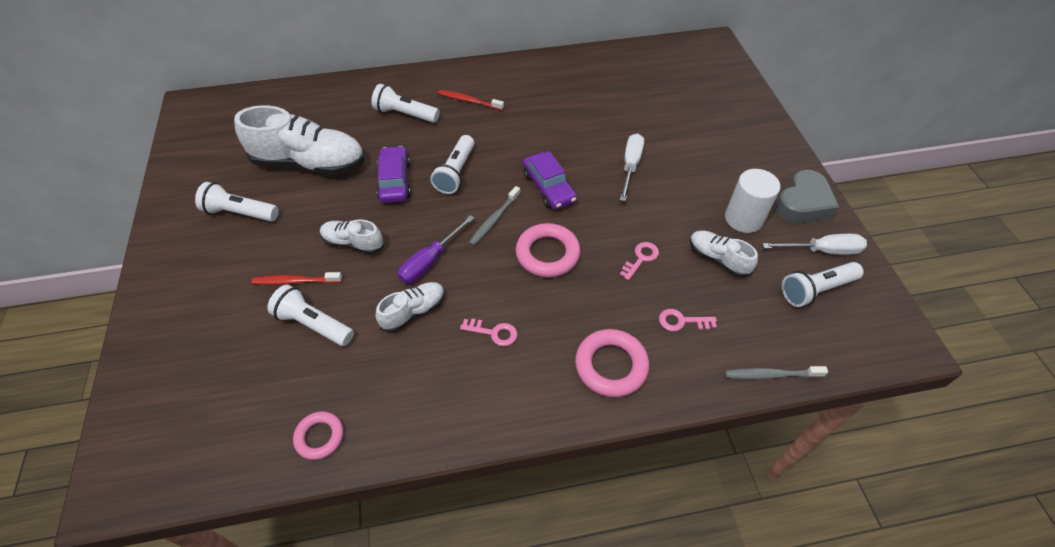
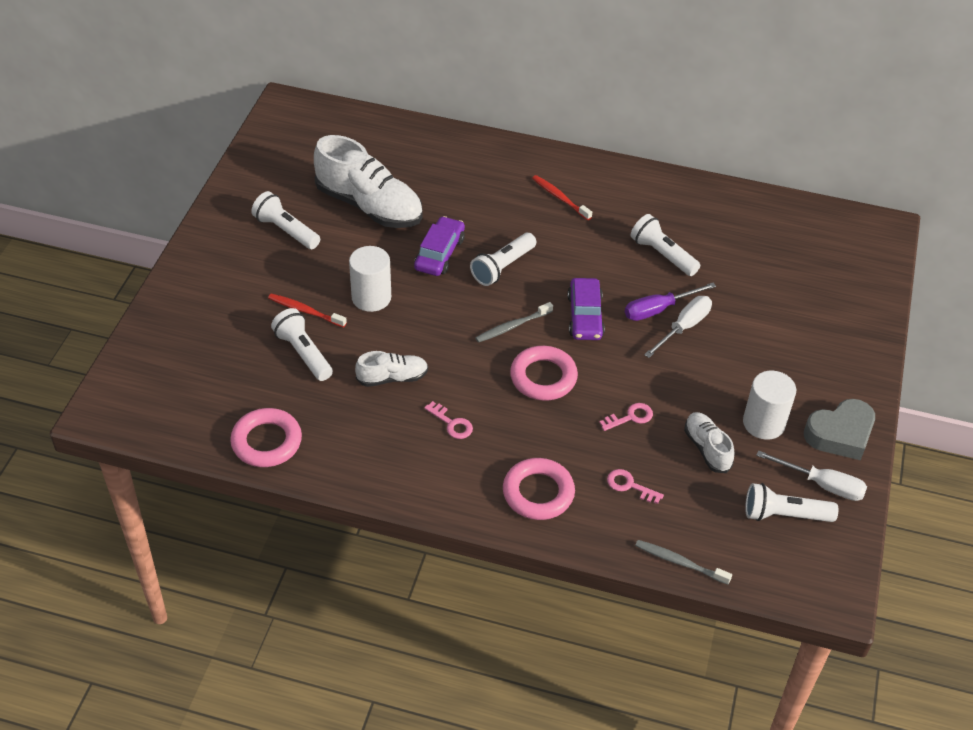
camera: 25 degrees right, 5 degrees down
pink ring [293,411,343,460] -> pink ring [230,408,302,467], size x1.61
white shoe [320,220,384,254] -> white cylinder [349,246,391,312]
white flashlight [371,84,439,123] -> white flashlight moved to [631,214,700,276]
purple screwdriver [398,215,474,284] -> purple screwdriver moved to [625,283,716,321]

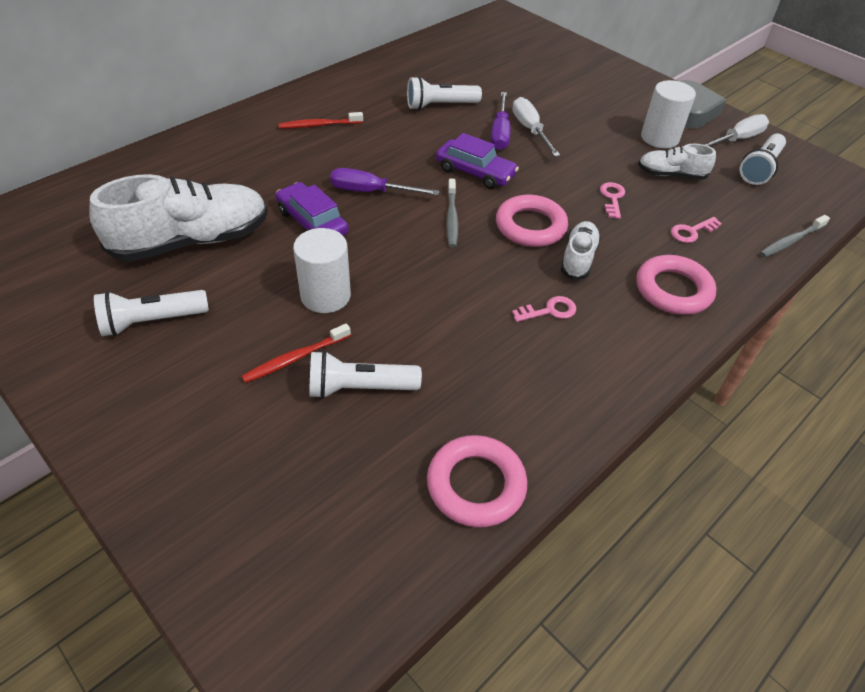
camera: 60 degrees left, 0 degrees up
white shoe [355,351,428,387] -> white shoe moved to [561,221,601,280]
white flashlight [470,233,536,286] -> purple screwdriver [330,168,439,195]

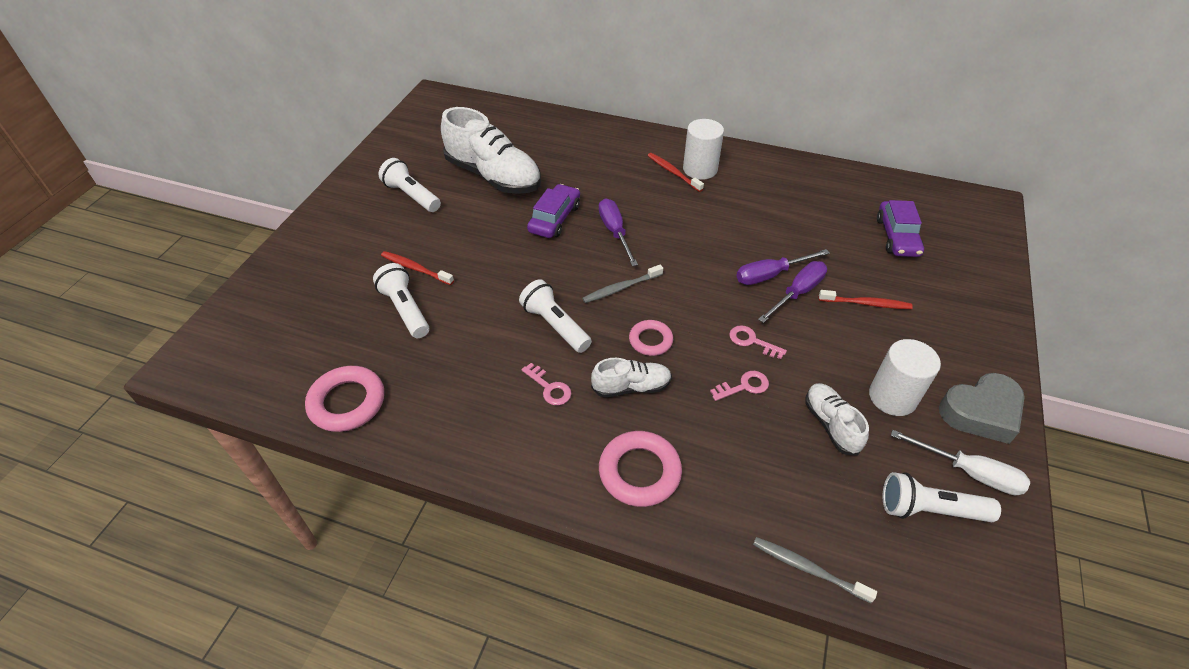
camera: 65 degrees right, 0 degrees up
white cylinder [293,228,351,313] -> white cylinder moved to [683,119,724,180]
white flashlight [407,76,482,110] -> white flashlight moved to [519,279,592,353]
purple car [436,133,519,189] -> purple car moved to [877,200,924,257]
pink ring [496,194,568,247] -> pink ring [629,320,673,356], size x0.62
white screwdriver [512,97,560,157] -> purple screwdriver [758,261,827,323]
pink key [671,217,722,243] -> pink key moved to [729,325,787,359]
none -> red toothbrush [819,290,913,309]

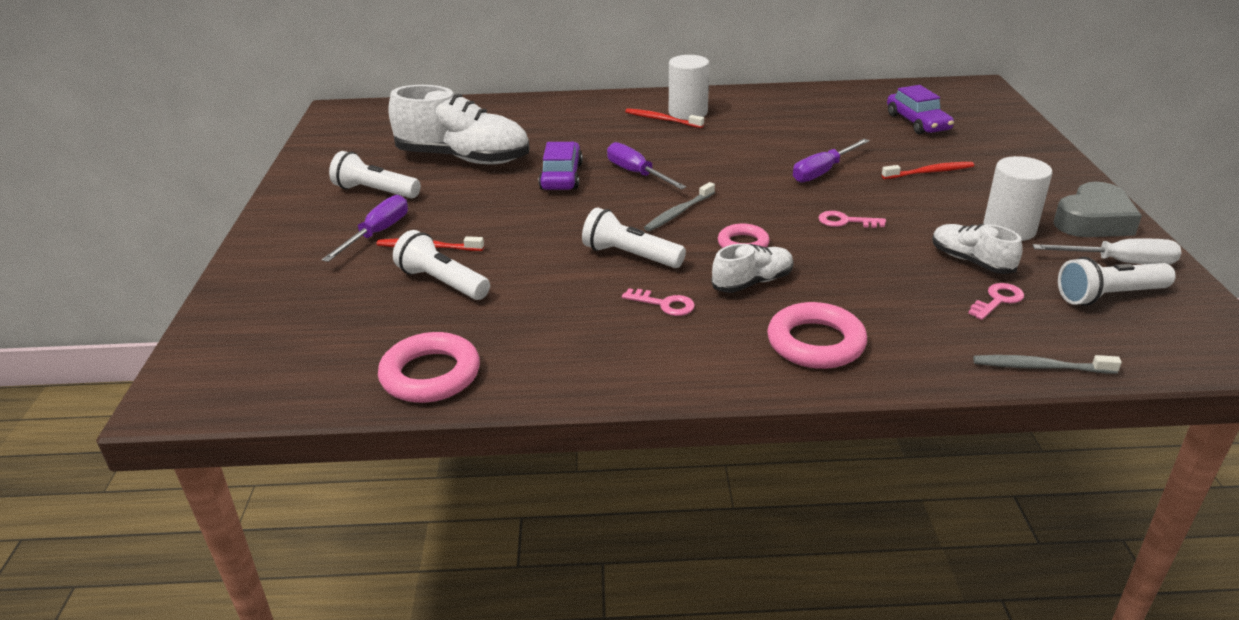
camera: 20 degrees left, 15 degrees down
pink key [710,371,769,401] -> pink key moved to [968,283,1024,320]
purple screwdriver [758,261,827,323] -> purple screwdriver moved to [322,195,408,262]

